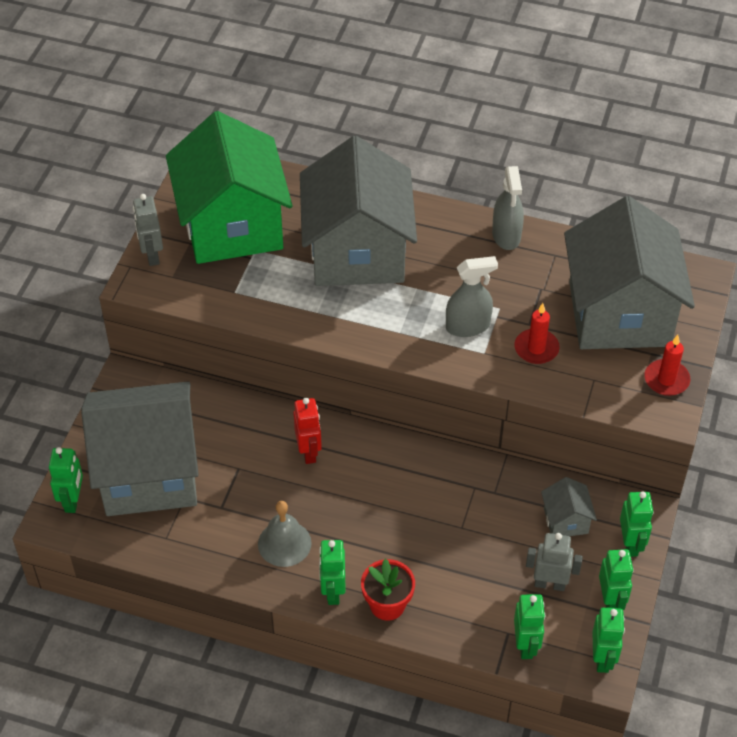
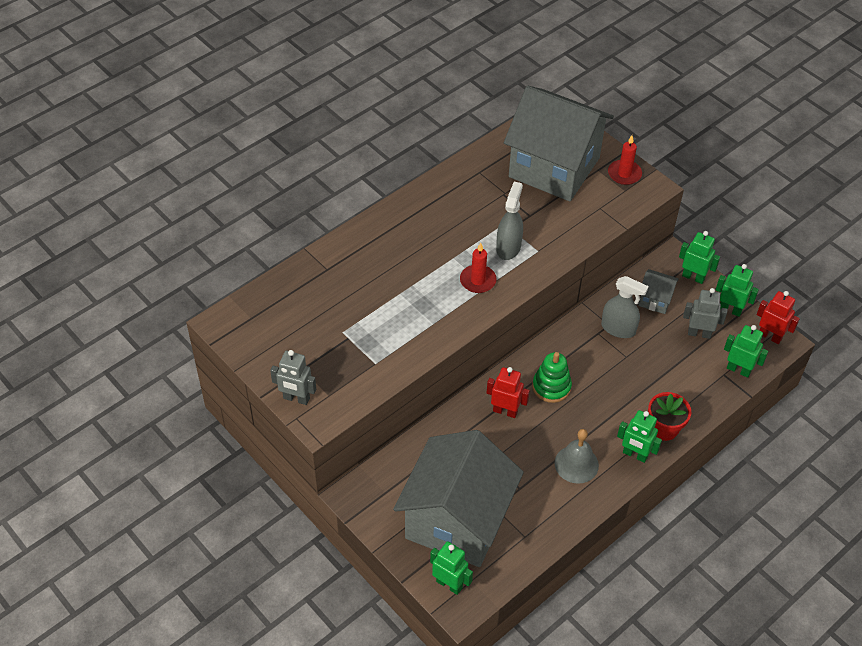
camera: 60 degrees left, 0 degrees up
green house [166,111,293,264] -> none
grey house [300,136,417,286] -> none
grey spray bottle [492,166,524,250] -> grey spray bottle moved to [601,276,649,338]
red candle [514,303,560,364] -> red candle moved to [460,243,497,293]
grey robot [526,533,583,591] -> grey robot turned 60 degrees clockwise [683,288,728,339]
green robot [592,607,625,673] -> red robot [757,291,800,344]
none -> green stacking toy [532,352,572,403]

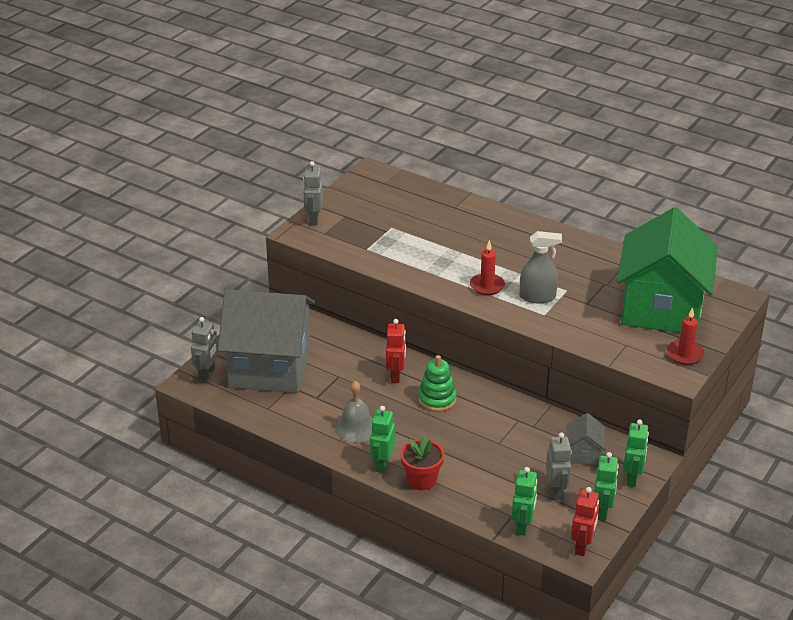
camera: 75 degrees right, 15 degrees down
green robot [430,541,473,595] -> grey robot [191,317,219,381]
grey house [504,86,614,201] -> green house [617,207,718,334]
grey spray bottle [601,276,649,338] -> none

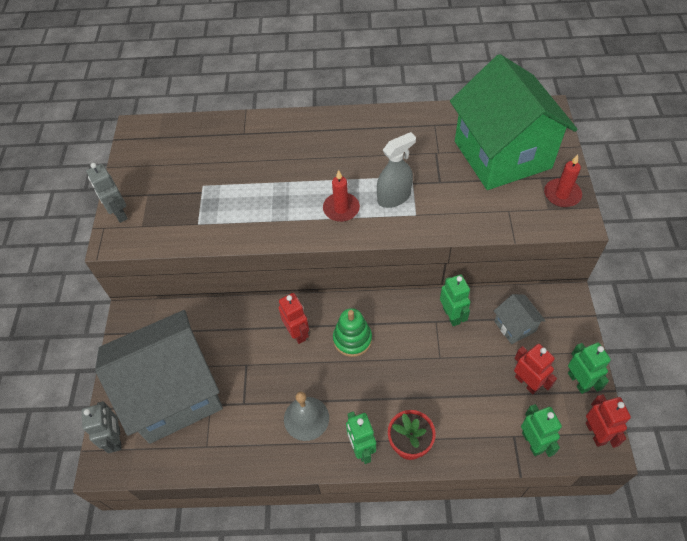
camera: 30 degrees left, 20 degrees up
grey robot [546,432,572,500] -> red robot [514,344,557,394]
green robot [623,419,649,487] -> green robot moved to [440,275,470,326]

